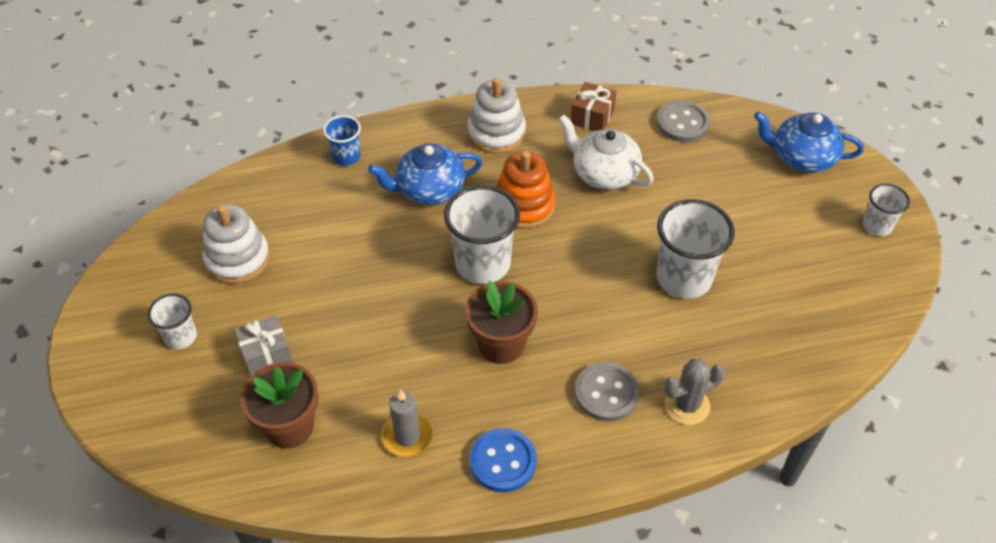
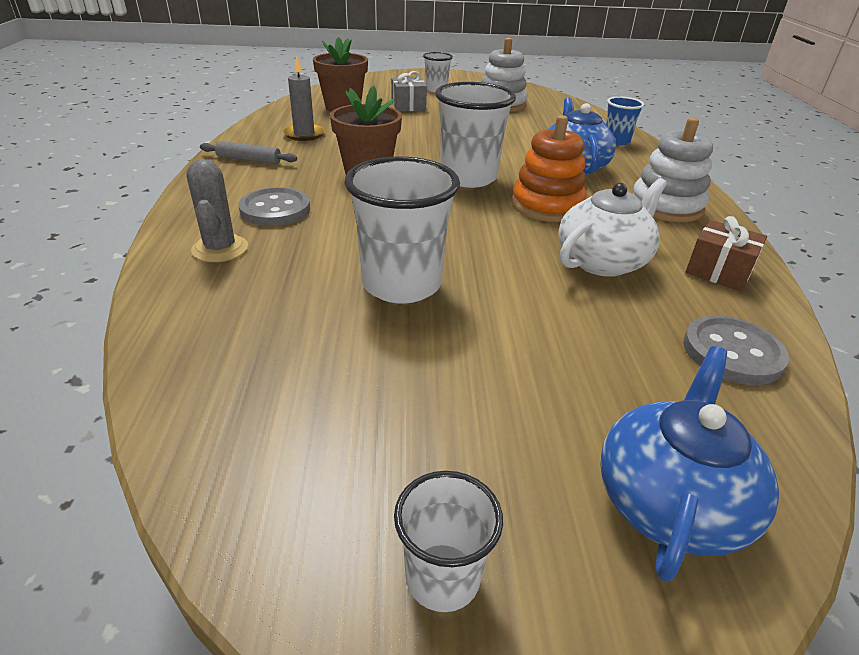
camera: 100 degrees right, 15 degrees down
blue button [470,428,537,493] -> grey rolling pin [200,141,297,164]

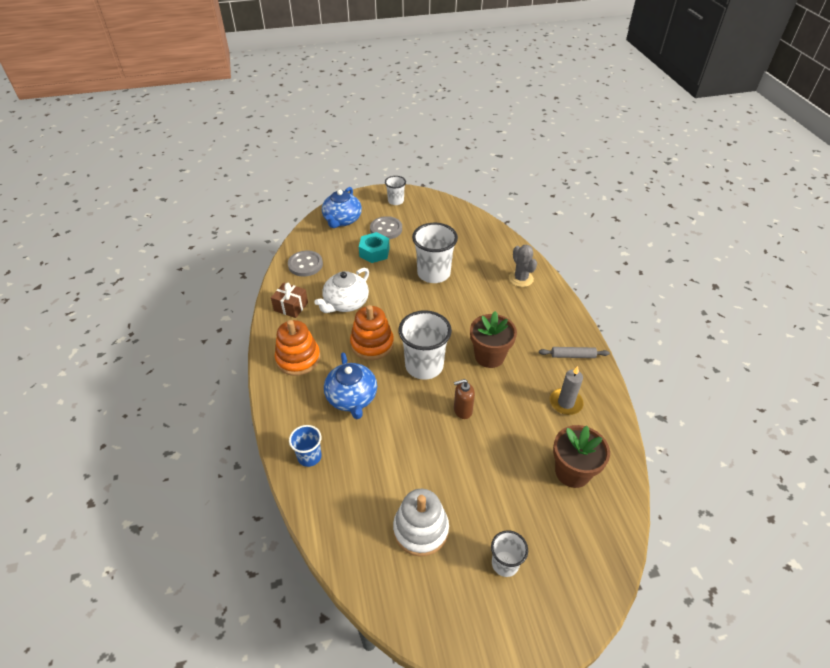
camera: 170 degrees right, 10 degrees up
grey button [239,187,310,226] -> grey button moved to [370,216,402,239]
grey gift [391,71,427,111] -> none
white stacking toy [632,117,713,222] -> orange stacking toy [275,320,320,376]
none -> turquoise nut [359,232,390,263]
none -> brown soap dispenser [454,379,475,419]

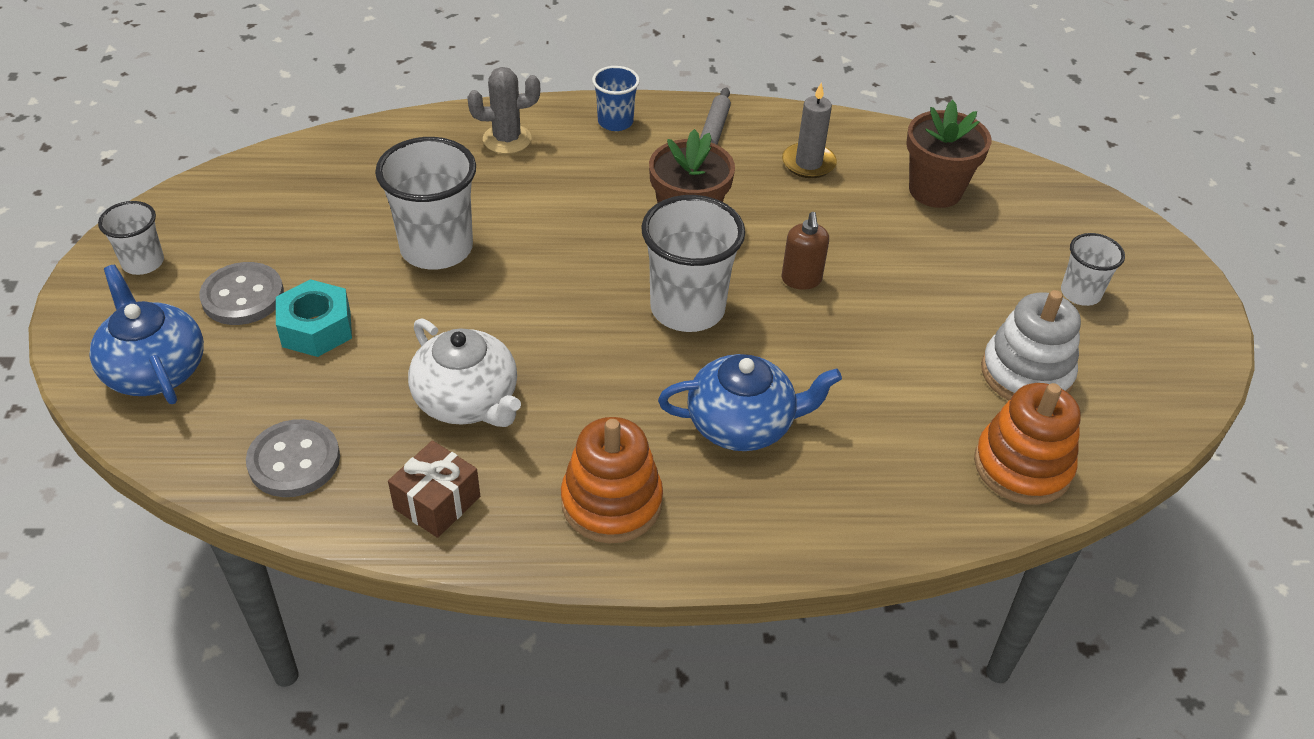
camera: 80 degrees left, 0 degrees up
blue cup [289,425,322,467] -> blue cup moved to [592,66,640,131]
blue teapot [322,187,362,228] -> blue teapot turned 150 degrees counterclockwise [89,265,204,404]
orange stacking toy [350,305,394,360] -> orange stacking toy moved to [974,383,1081,505]

